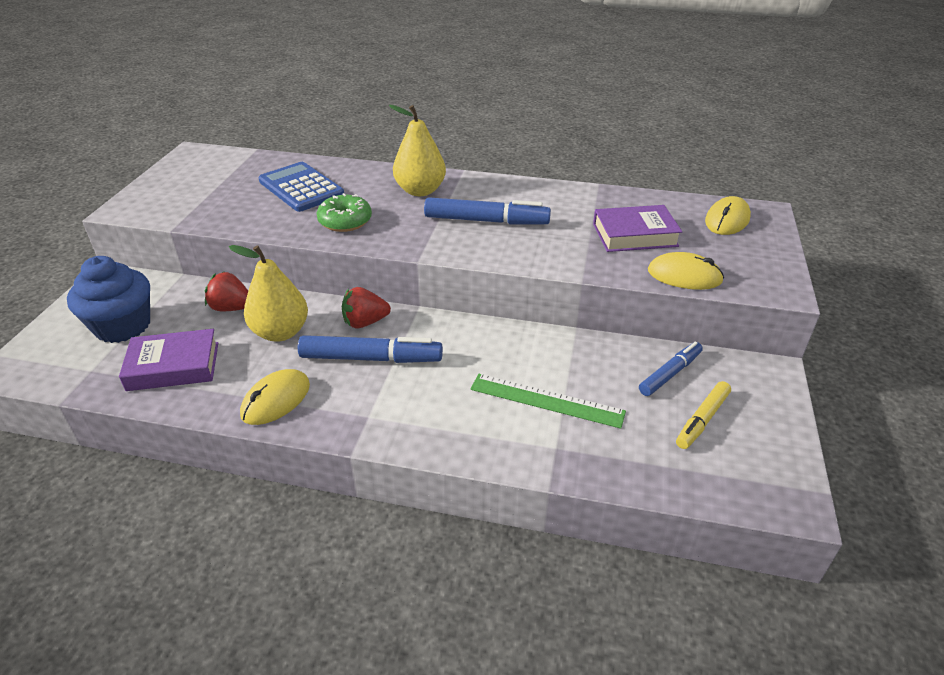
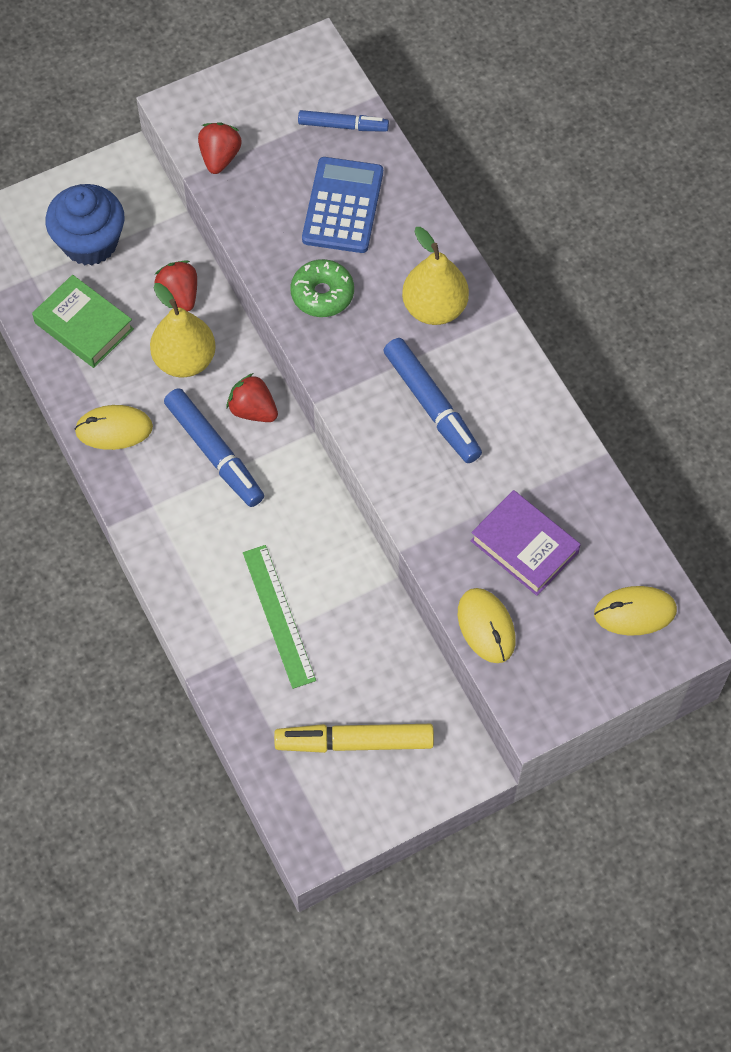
camera: 50 degrees right, 25 degrees up
purple book [119,329,218,391] -> green book [32,275,134,368]
blue marker [639,342,703,396] -> blue marker moved to [298,110,389,132]
yellow marker [676,381,731,449] -> yellow marker [274,724,434,753], size x1.56
none -> red strawberry [198,122,242,174]

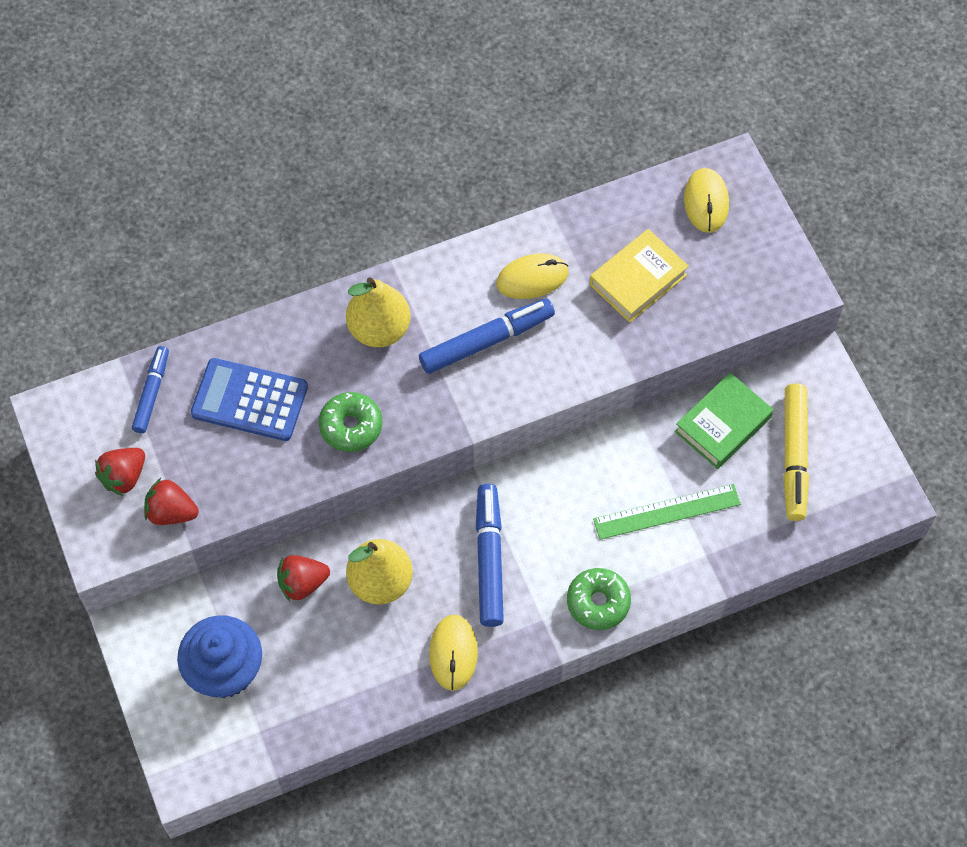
camera: 85 degrees left, 0 degrees up
green book [32,275,134,368] -> green book moved to [674,373,773,469]
blue marker [164,388,264,507] -> blue marker turned 60 degrees counterclockwise [476,484,504,627]
red strawberry [227,373,278,422] -> red strawberry moved to [95,448,145,496]
yellow mouse [458,588,516,663] -> yellow mouse moved to [496,253,569,299]
purple book [471,490,581,596] -> yellow book [590,229,689,322]
none -> green donut [567,568,631,630]

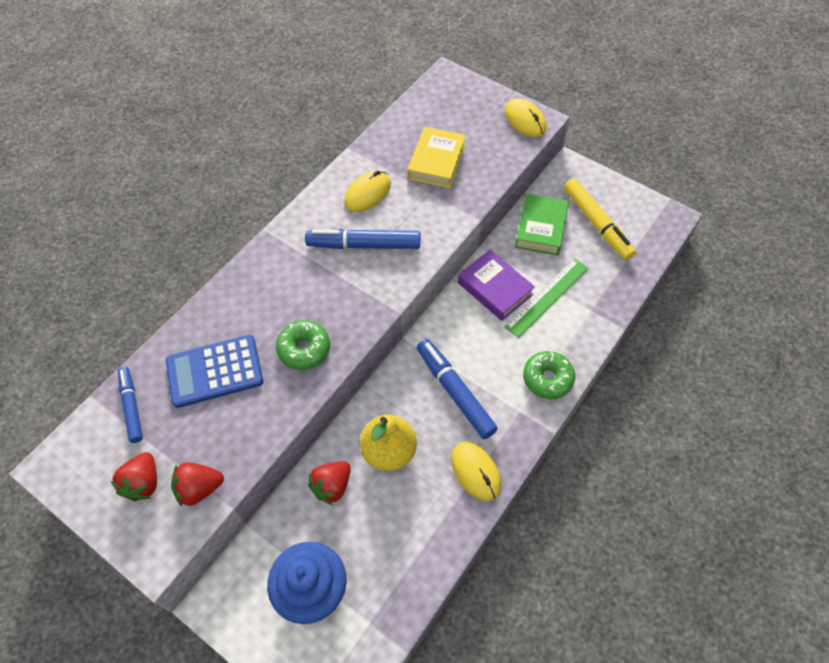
camera: 30 degrees left, 5 degrees down
yellow pear [346,277,411,347] -> none
blue marker [419,299,555,374] -> blue marker turned 120 degrees counterclockwise [305,229,420,249]
yellow mouse [684,168,729,233] -> yellow mouse moved to [505,98,546,137]
none -> purple book [458,250,535,321]

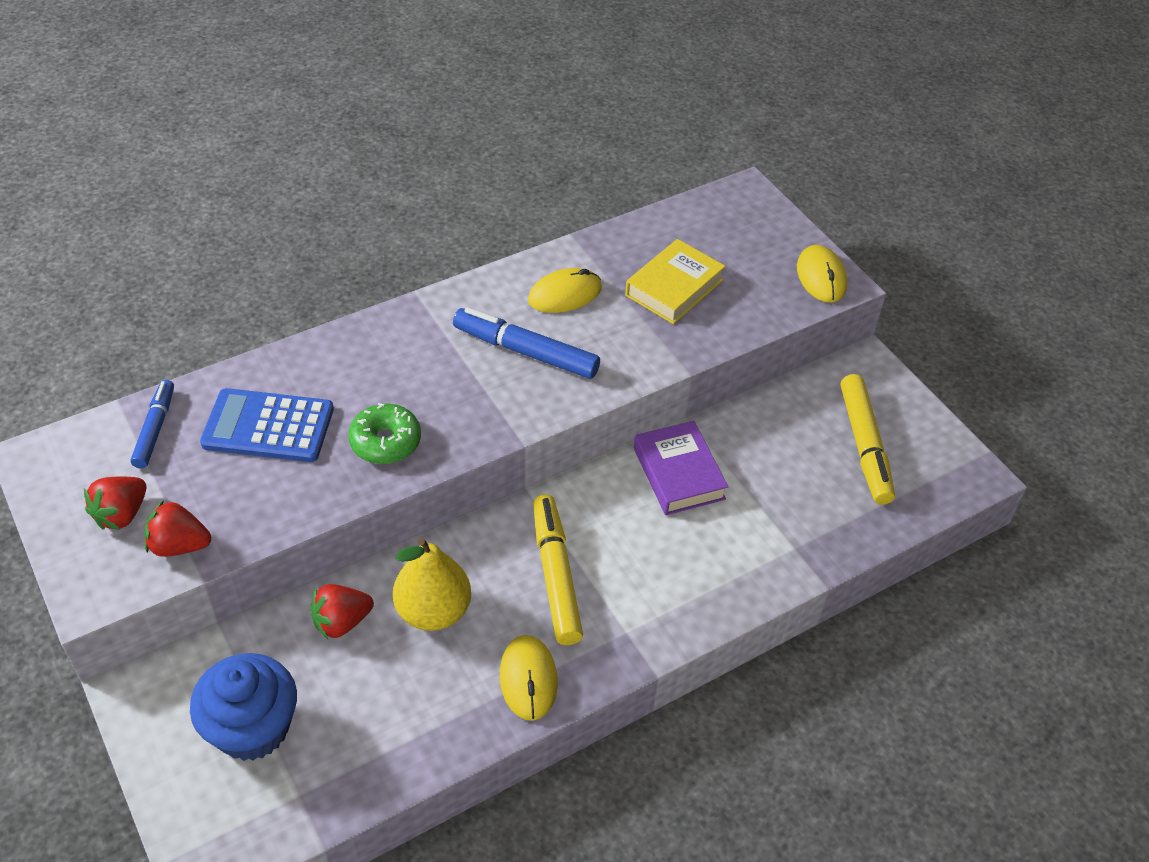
camera: 20 degrees right, 10 degrees down
blue marker [417,339,498,439] -> yellow marker [533,494,583,645]
green ruler [505,259,589,338] -> none
green book [515,194,569,256] -> none
green donut [523,351,575,399] -> none

